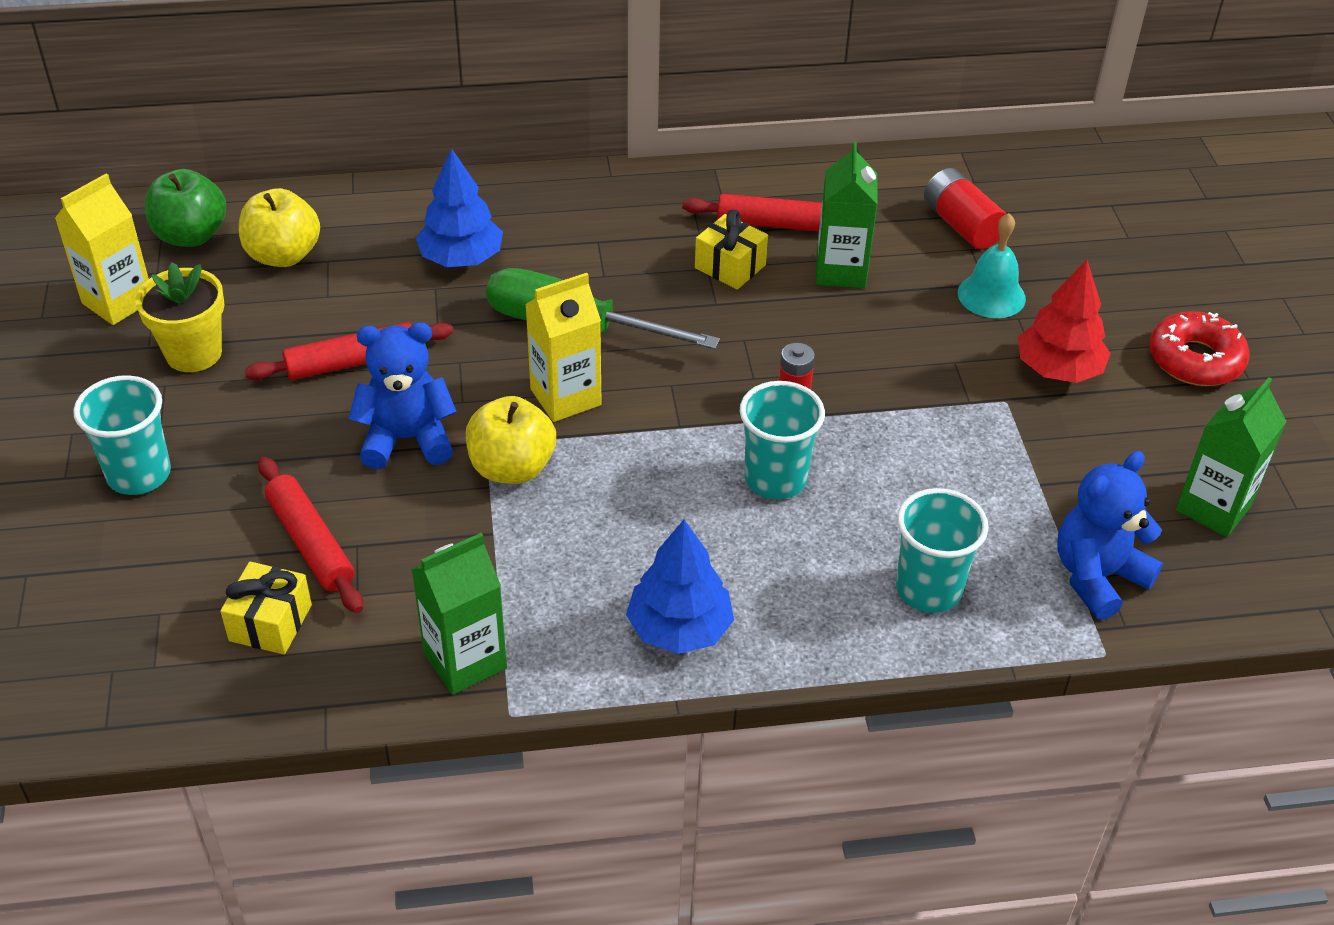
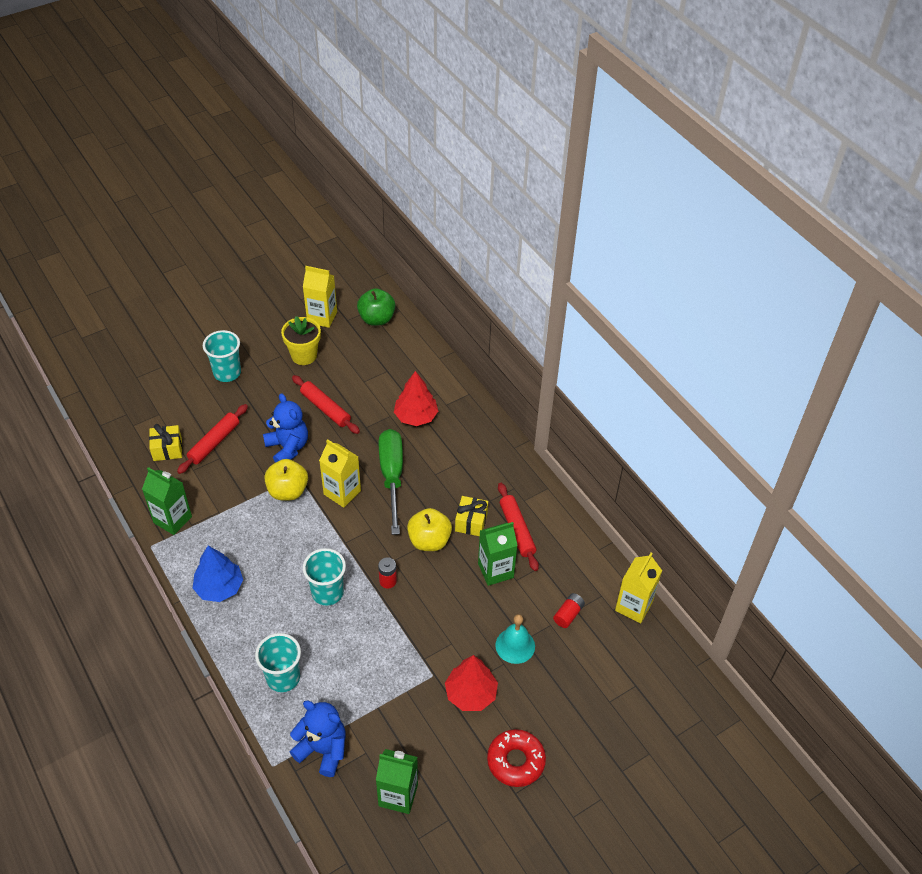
camera: 65 degrees right, 5 degrees up
yellow apple [239,188,320,267] -> yellow apple moved to [407,508,452,551]
blue tree [416,148,503,267] -> red tree [394,371,438,426]
red battery [924,168,1006,250] -> red battery [553,593,585,628], size x0.66
none -> yellow carton [615,553,662,623]

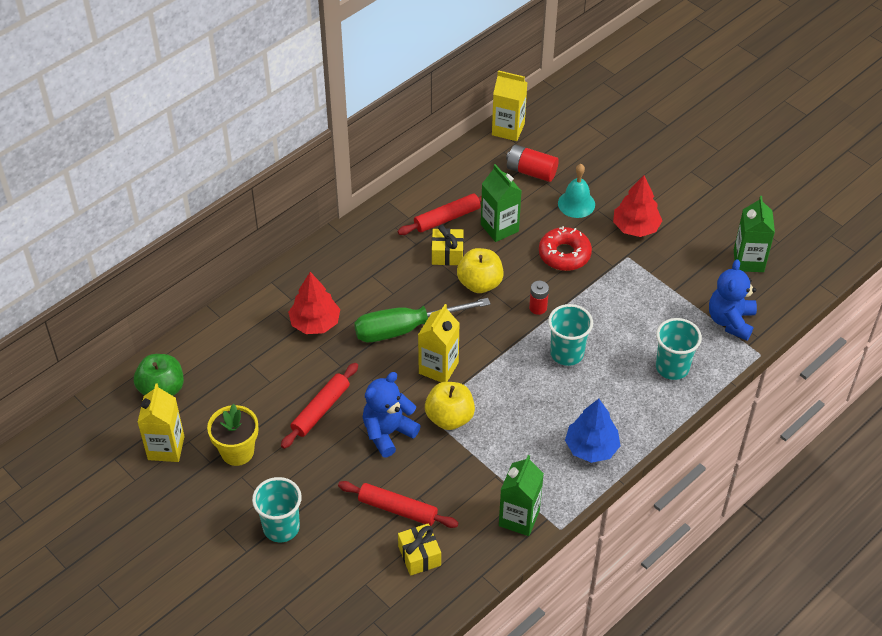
camera: 100 degrees left, 0 degrees up
red donut [487,729,546,787] -> red donut moved to [539,226,592,271]
red battery [553,593,585,628] -> red battery [506,144,559,182], size x1.53

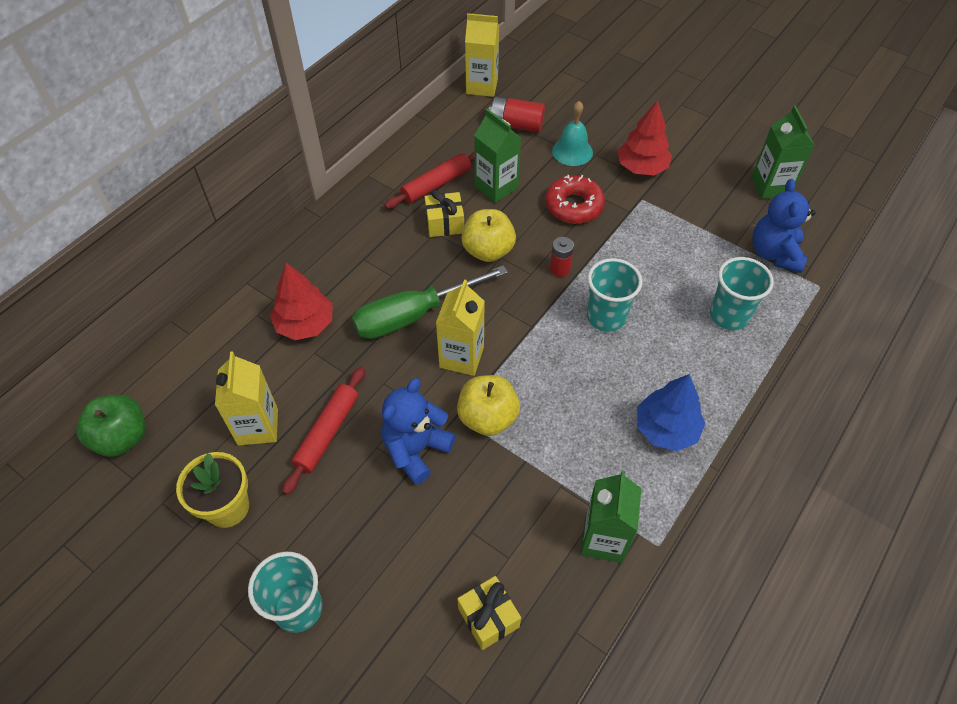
camera: 10 degrees left, 5 degrees up
yellow carton [137,383,185,462] -> yellow carton moved to [215,351,278,446]
red rolling pin [338,481,458,528] -> none

